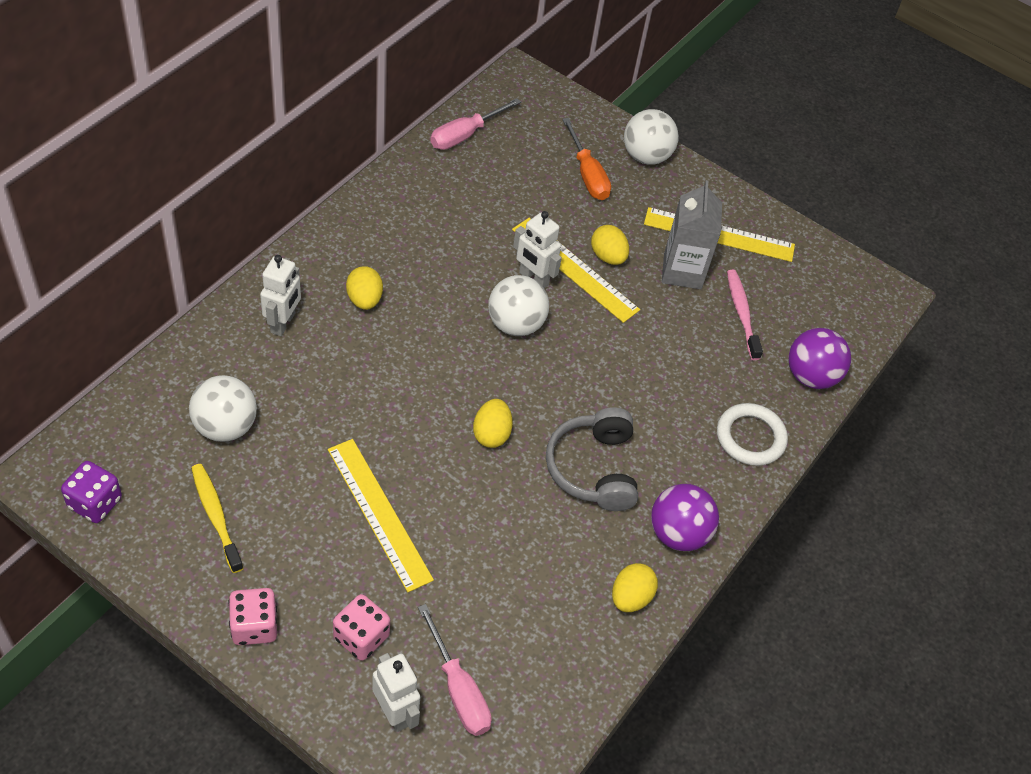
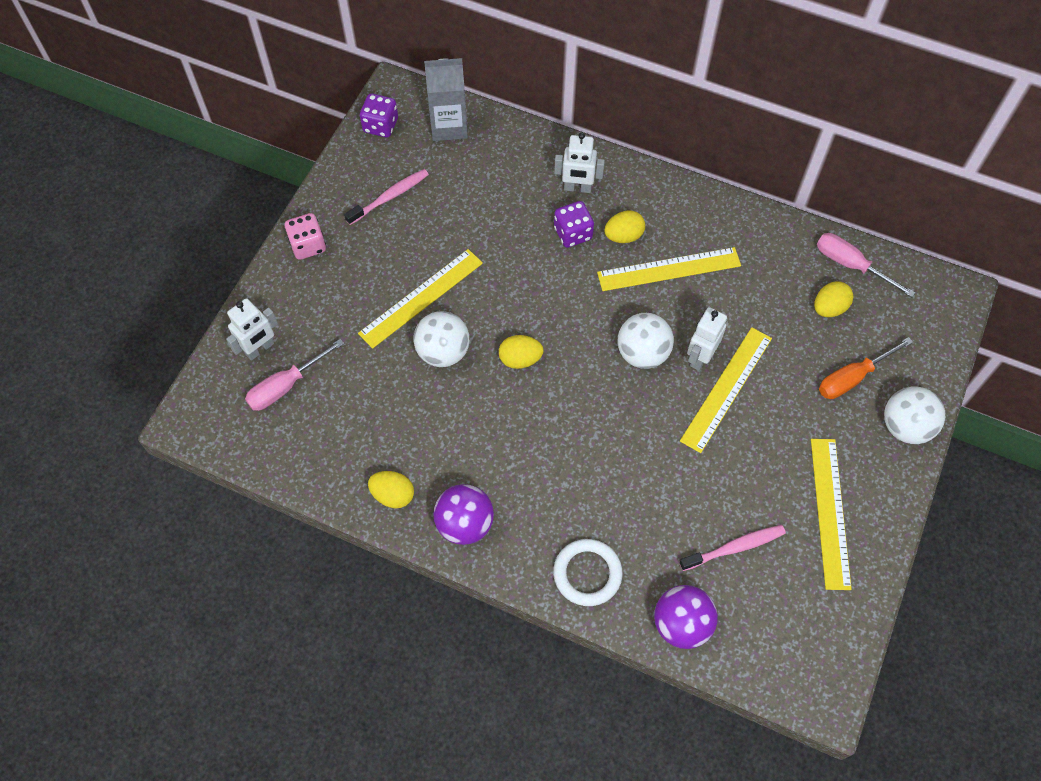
camera: 85 degrees right, 10 degrees up
white ball [189,375,257,442] -> white ball moved to [414,311,469,367]
yellow toothbrush [191,464,244,573] -> pink toothbrush [344,169,429,225]
pink dice [333,594,390,661] -> none
grey headphones [546,407,638,511] -> none
yellow egg [591,225,629,265] -> yellow egg moved to [814,281,853,317]
grey carton [662,180,722,289] -> grey carton moved to [424,58,468,141]
none -> purple dice [554,201,594,248]
none -> yellow ruler [597,247,741,291]

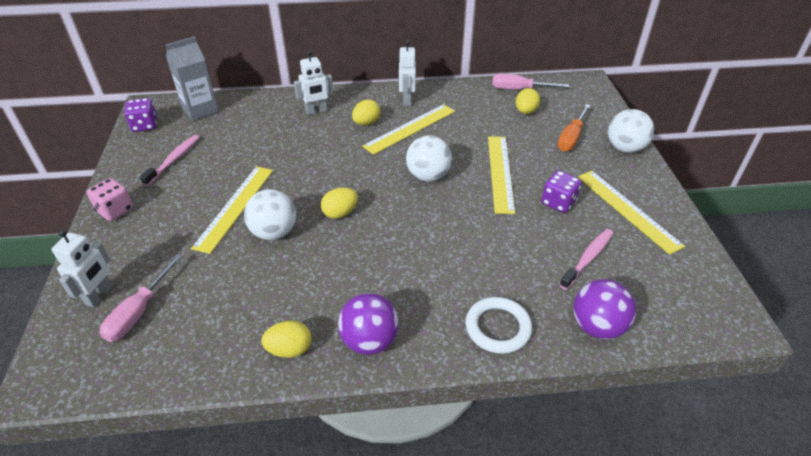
camera: 30 degrees left, 20 degrees down
purple dice [554,201,594,248] -> purple dice moved to [542,170,582,213]
white robot [687,307,727,370] -> white robot moved to [398,40,416,106]

